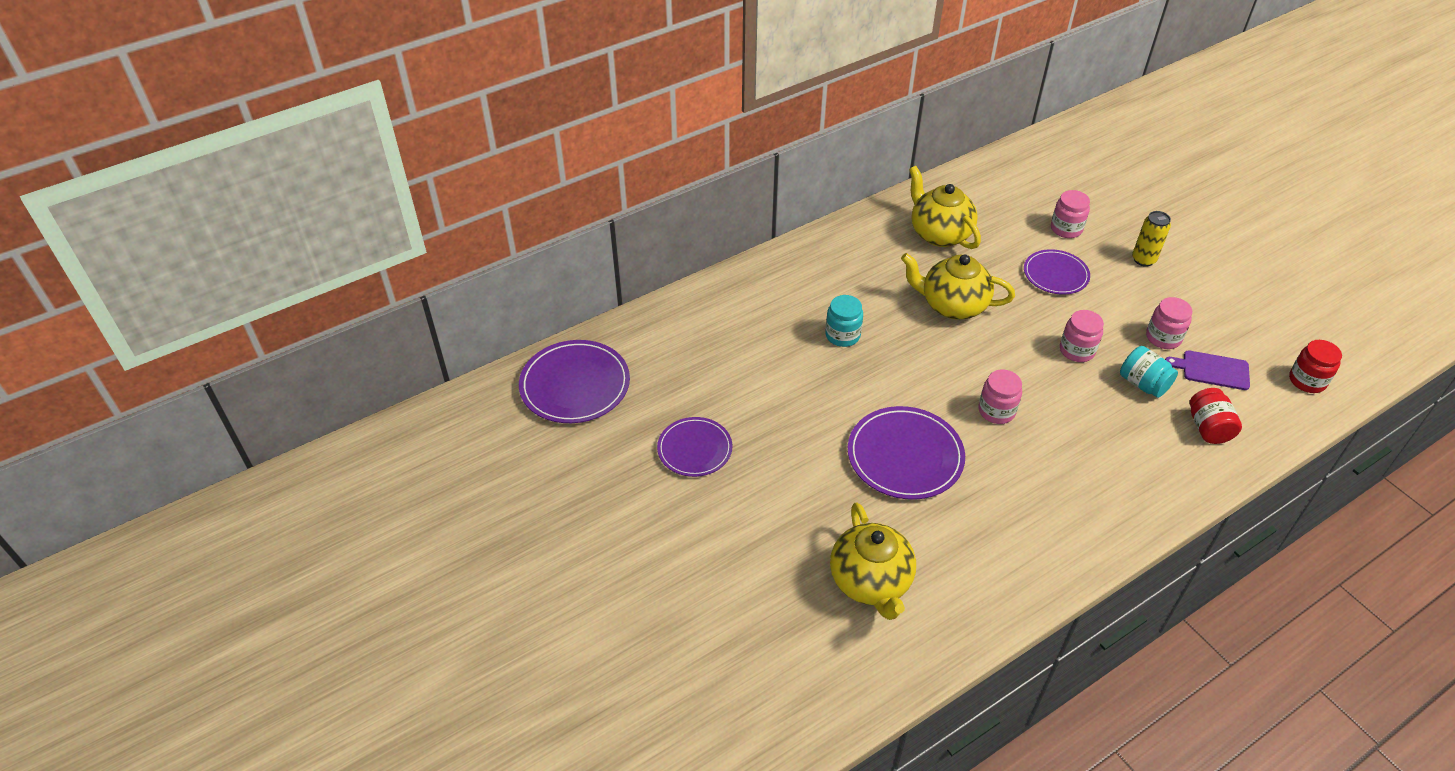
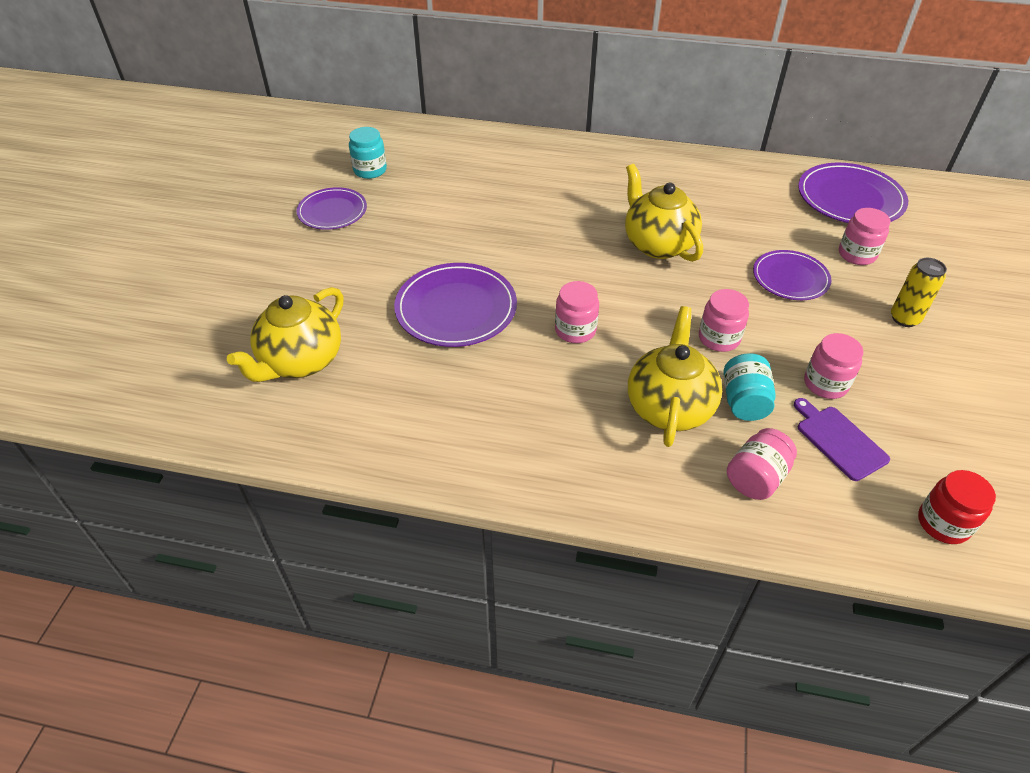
camera: 45 degrees right, 0 degrees up
purple plate [519,340,630,423] -> purple plate moved to [798,163,908,223]
turquoise jar [825,295,863,347] -> turquoise jar moved to [349,127,387,179]
yellow teapot [909,166,981,249] -> yellow teapot moved to [628,306,722,447]
red jar [1190,388,1242,444] -> pink jar [727,428,797,500]

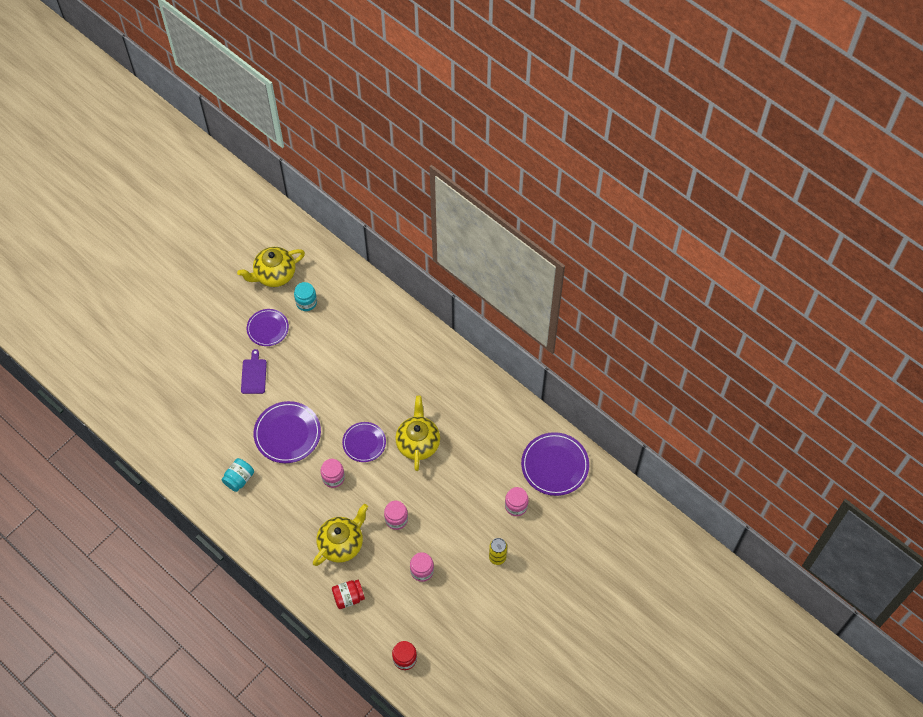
camera: 30 degrees right, 15 degrees up
yellow teapot [227,287,344,382] -> yellow teapot moved to [237,247,305,287]
turquoise jar [723,353,776,421] -> turquoise jar moved to [222,458,254,492]
pink jar [727,428,797,500] -> red jar [332,580,365,609]
purple plate [753,250,831,300] -> purple plate moved to [342,422,386,462]
purple cutting board [794,398,890,481] -> purple cutting board moved to [241,349,267,394]

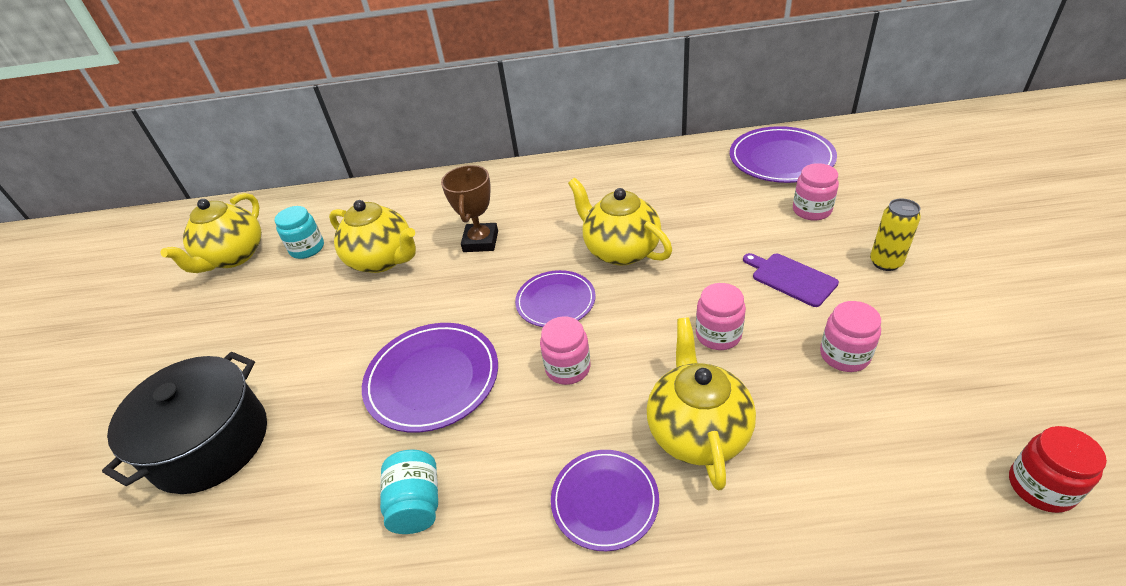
camera: 40 degrees left, 20 degrees down
purple cutting board [241,349,267,394] -> purple cutting board moved to [743,253,839,307]
purple plate [247,309,289,346] -> purple plate moved to [551,450,659,551]
red jar [332,580,365,609] -> none
none -> black pot [102,352,267,494]
none -> yellow teapot [329,200,416,273]
none -> brown trophy [441,165,498,252]

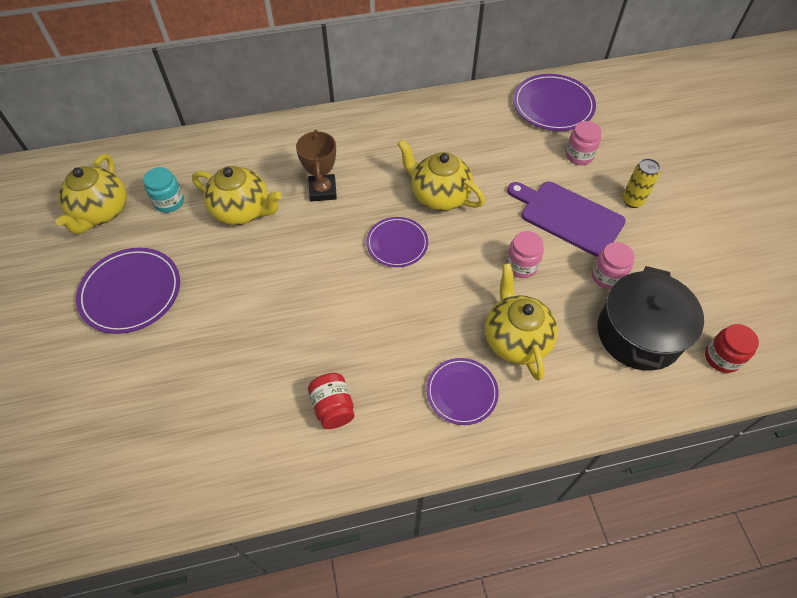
camera: 15 degrees left, 15 degrees up
black pot [102,352,267,494] -> black pot moved to [597,266,704,371]
purple plate [362,323,498,432] -> purple plate moved to [76,248,180,334]
turquoise jar [380,450,438,534] -> red jar [308,373,355,429]
pink jar [540,316,591,385] -> none
purple cutting board [743,253,839,307] -> purple cutting board [507,181,626,257], size x1.72

